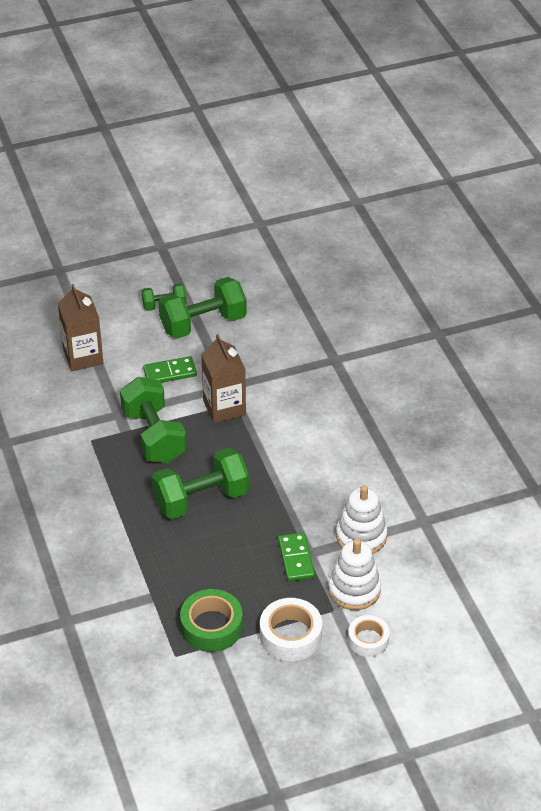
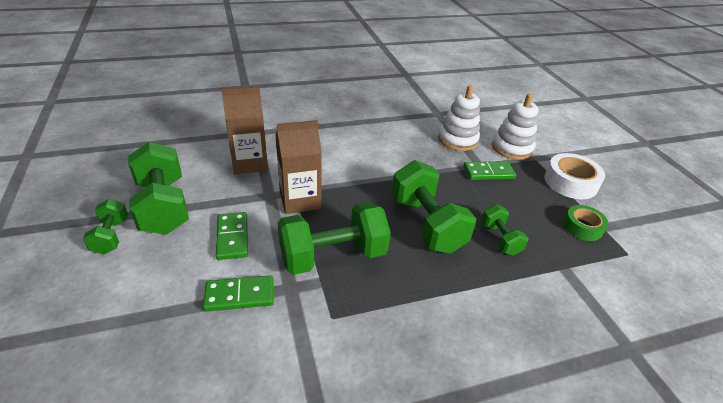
camera: 90 degrees left, 5 degrees down
brown carton [58,284,104,371] -> brown carton moved to [221,86,268,174]
green tape [180,589,243,652] -> green tape [563,205,608,241], size x0.66
white tape [348,615,390,657] -> none
none -> green domino [203,276,274,312]
none -> green dumbbell [481,204,529,256]

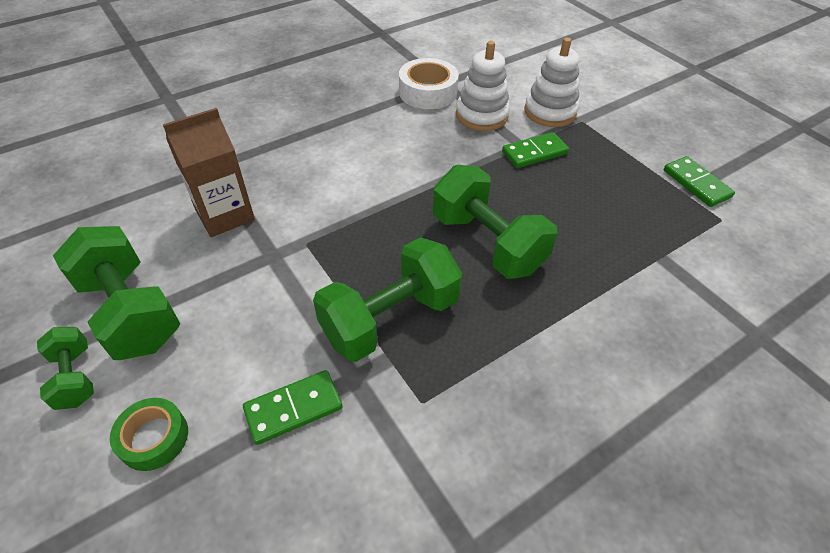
camera: 15 degrees left, 10 degrees up
green domino [216,212,248,260] -> green domino moved to [664,156,735,207]
brown carton [275,120,322,214] -> none
green dumbbell [481,204,529,256] -> none
white tape [544,153,605,199] -> white tape moved to [399,58,459,109]
green tape [563,205,608,241] -> green tape moved to [110,398,188,471]

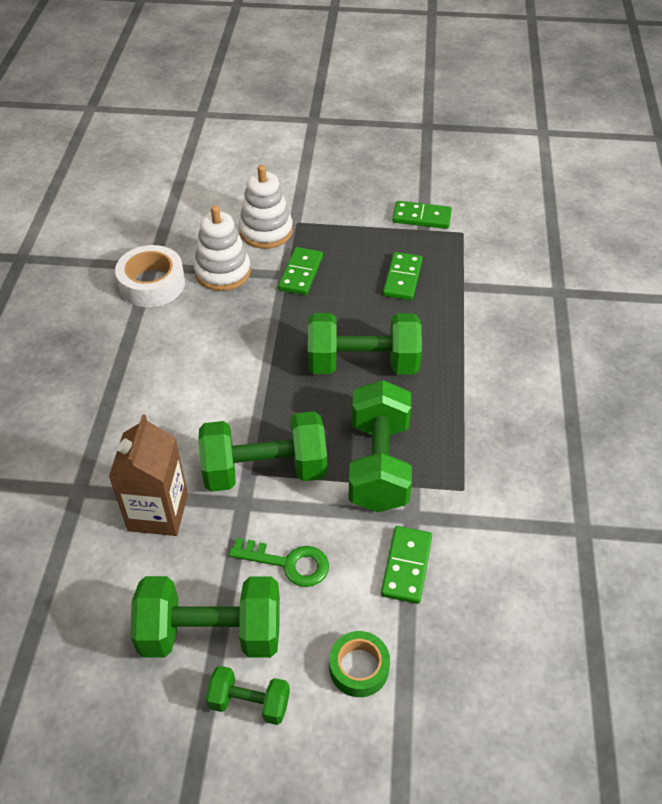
camera: 50 degrees left, 0 degrees up
none -> green dumbbell [198,411,327,492]
none -> green key [229,538,329,587]
none -> green domino [383,252,423,300]

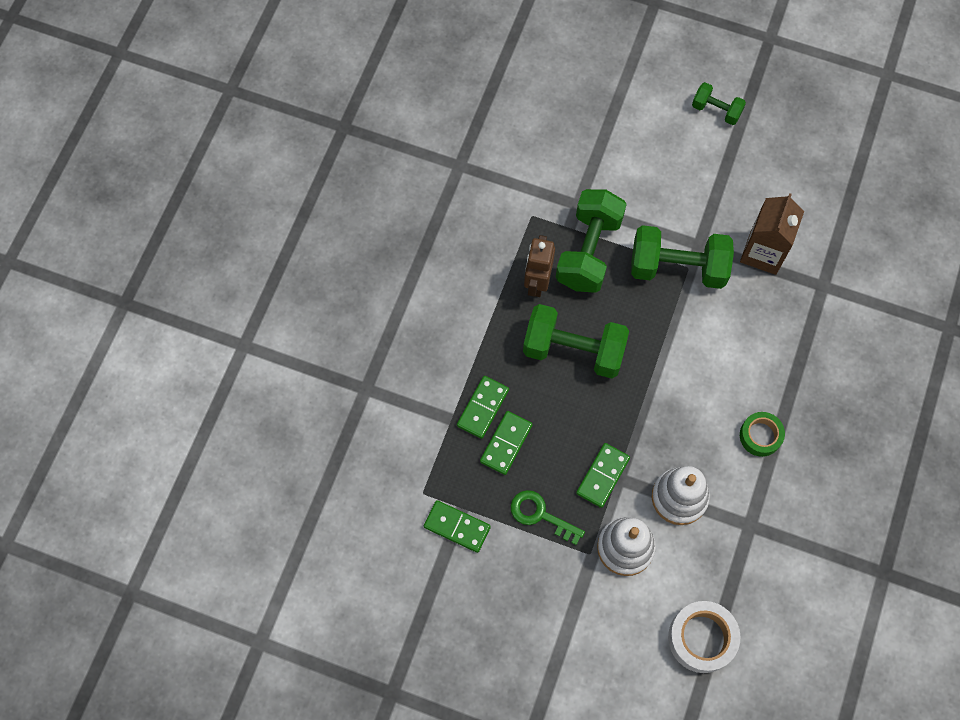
camera: 165 degrees left, 20 degrees up
white tape [115,245,185,307] -> white tape moved to [668,601,741,673]
green dumbbell [130,576,280,658] -> none
green key [229,538,329,587] -> green key moved to [511,490,585,545]
green tape [329,631,390,697] -> green tape moved to [740,412,785,457]
green domino [381,526,432,604] -> green domino moved to [457,376,509,439]
none -> brown robot [524,235,555,297]

